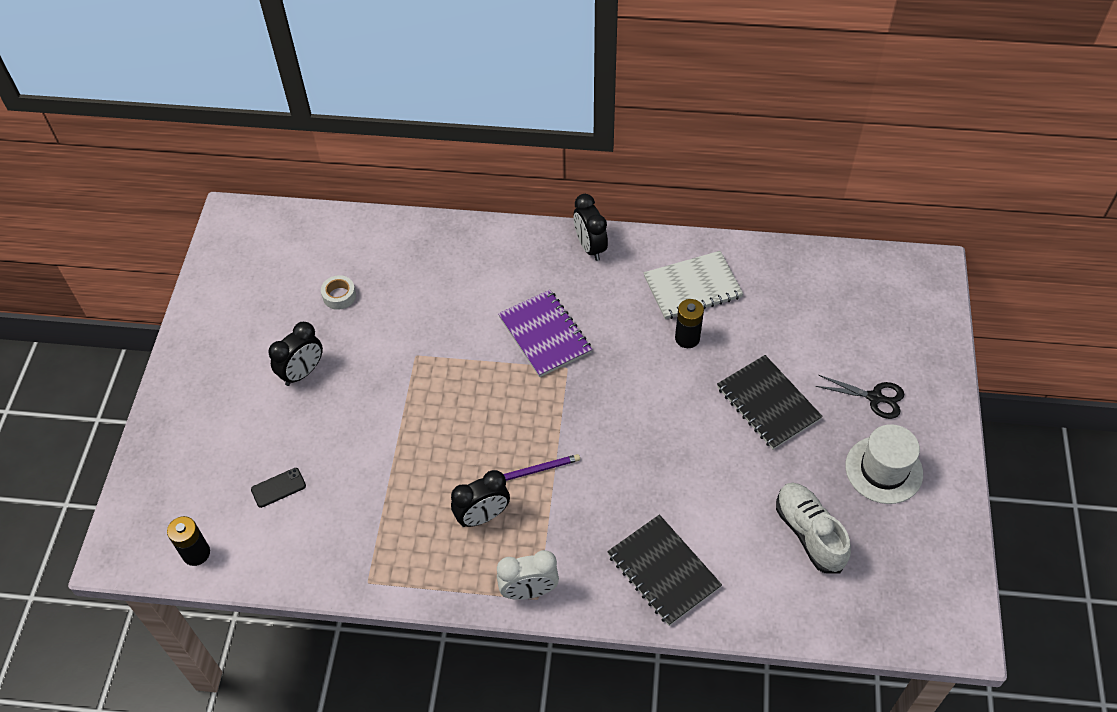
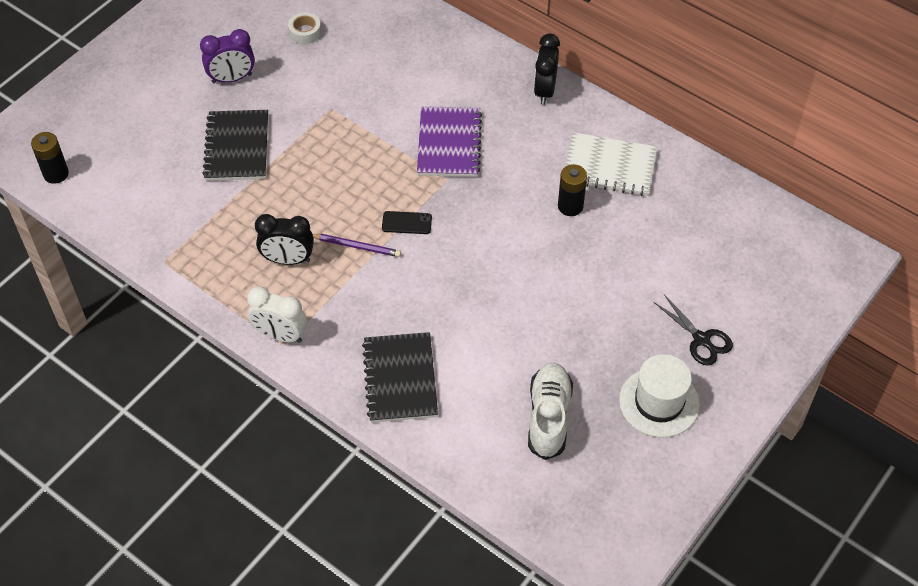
camera: 30 degrees right, 0 degrees up
black phone [251,468,306,508] -> black phone moved to [382,211,432,234]
black clock [268,322,323,386] -> purple clock [200,29,255,83]
black notebook [717,355,823,449] -> black notebook moved to [202,110,268,181]

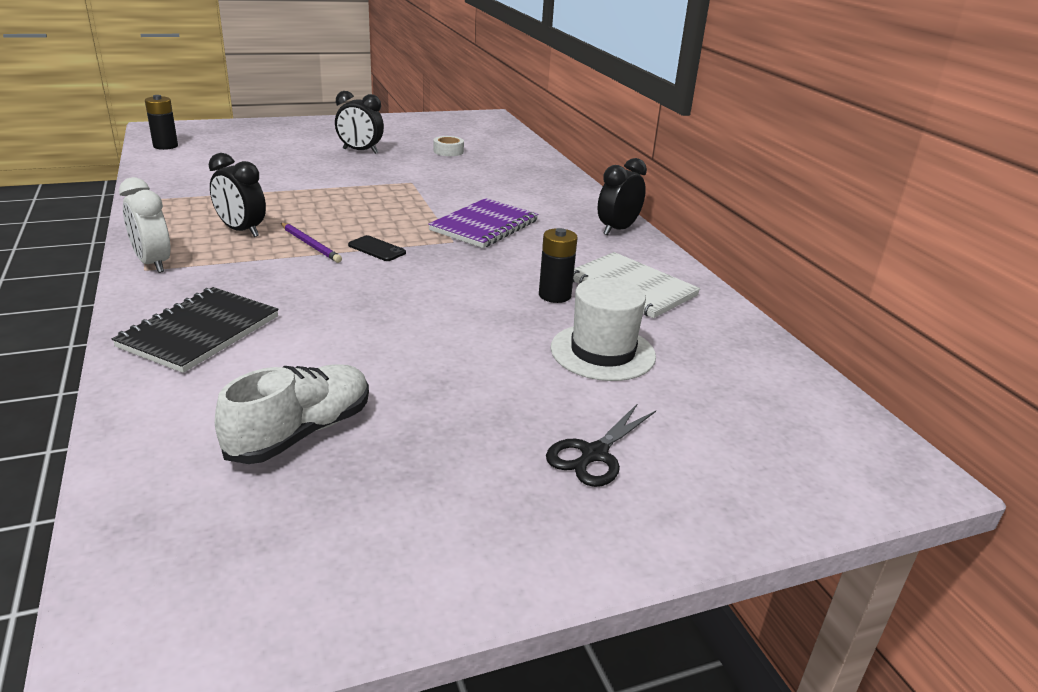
camera: 30 degrees right, 25 degrees down
purple clock [200,29,255,83] -> black clock [335,91,384,154]
black notebook [202,110,268,181] -> none
white hat [619,354,700,438] -> white hat moved to [551,278,656,381]
black scissors [654,295,733,365] -> black scissors turned 45 degrees clockwise [546,403,656,487]

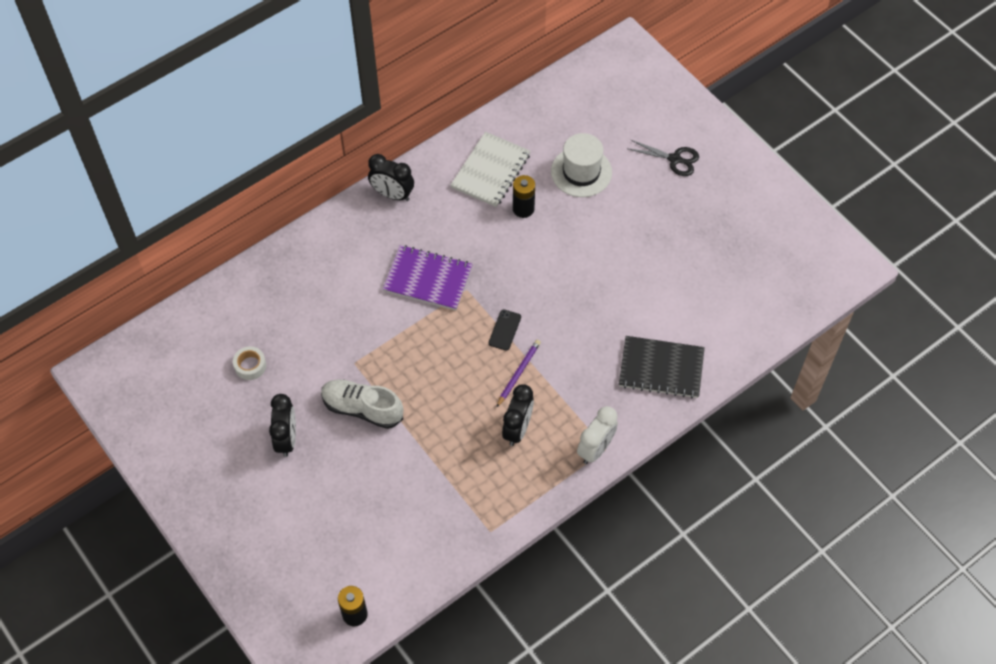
camera: 105 degrees left, 30 degrees up
white shoe [215,364,369,464] -> white shoe moved to [321,379,403,429]

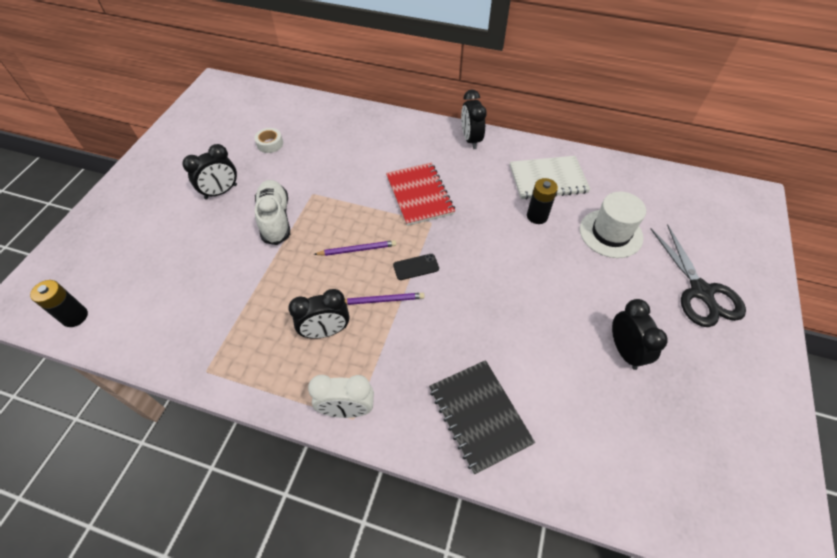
camera: 55 degrees right, 5 degrees down
purple notebook [382,245,473,310] -> red notebook [386,163,455,226]
black scissors [629,140,699,176] -> black scissors [651,224,746,327], size x1.58
none -> purple pencil [313,240,396,256]
none -> black clock [612,299,668,370]

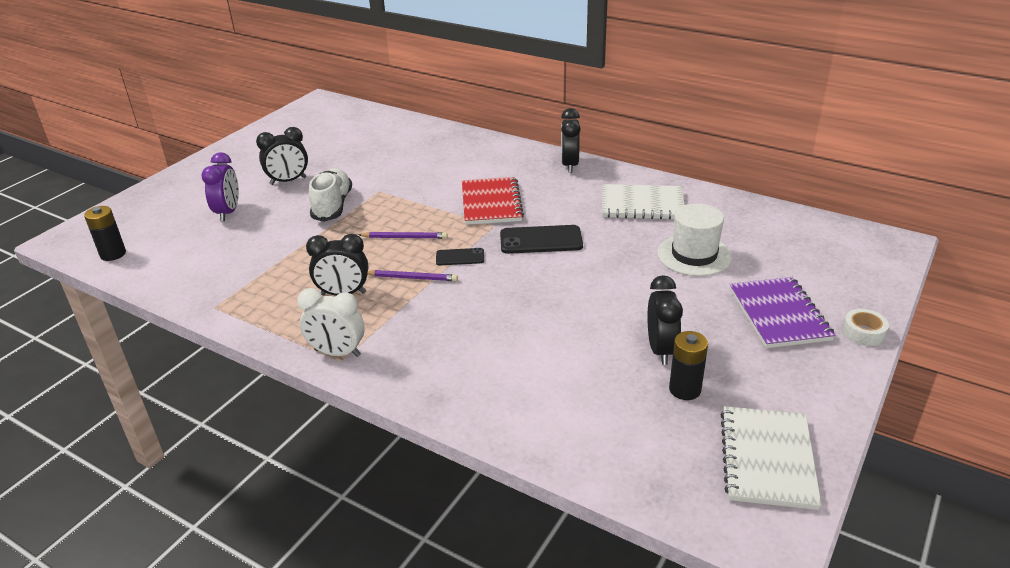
camera: 15 degrees right, 20 degrees down
white tape [254,128,283,153] -> white tape moved to [842,309,889,346]
black notebook [429,360,535,475] -> none
black battery [527,178,558,224] -> black battery moved to [669,331,708,400]
black scissors [651,224,746,327] -> purple notebook [730,277,835,348]
none -> purple clock [202,152,239,221]
none -> black phone [500,225,583,254]
none -> white notebook [720,406,821,510]

